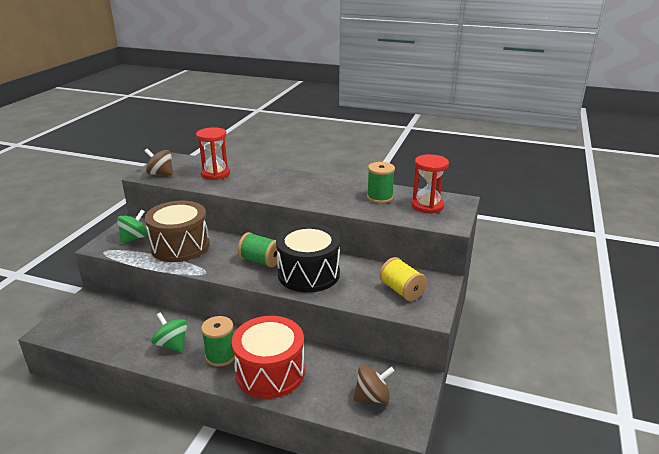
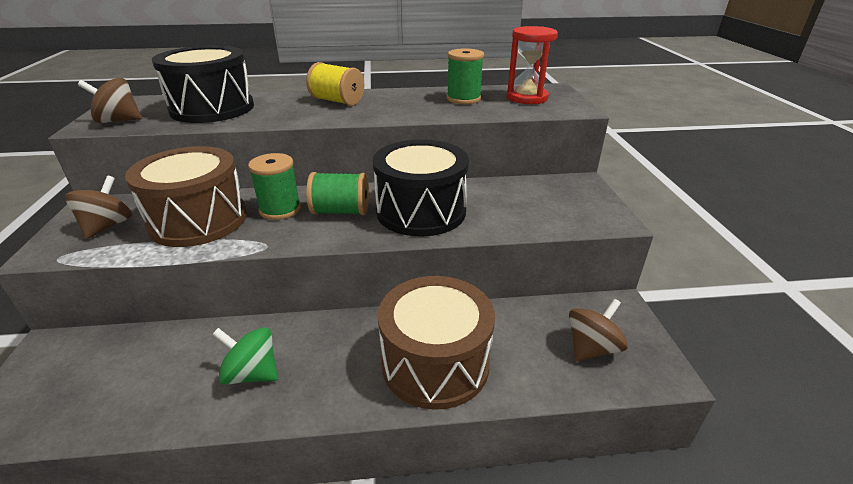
camera: 25 degrees left, 5 degrees up
green spinning top [117,209,148,244] -> brown spinning top [65,176,132,239]
red hourglass [196,127,230,180] -> black drum [152,46,254,123]
green spool [201,316,235,367] -> green spool moved to [248,153,301,220]
red drum [232,316,305,399] -> brown drum [378,276,495,410]
yellow spool [379,257,427,301] -> yellow spool moved to [306,62,364,106]

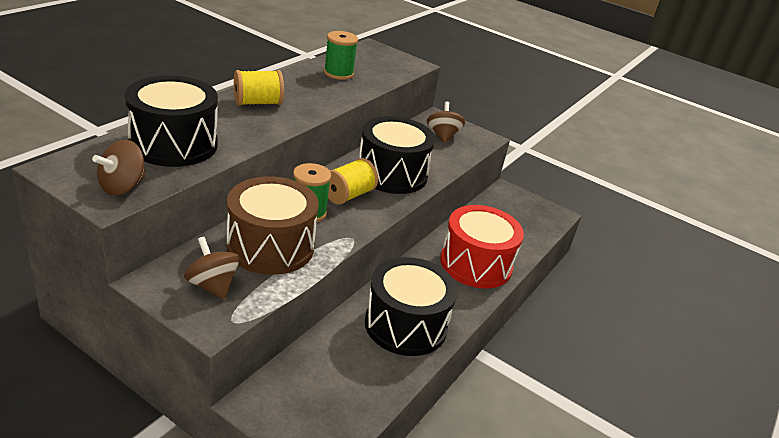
camera: 55 degrees left, 0 degrees up
green spinning top [212,327,278,385] -> black drum [365,257,457,356]
green spool [306,172,369,215] -> yellow spool [328,158,378,205]
brown drum [378,276,495,410] -> red drum [440,205,524,288]
red hourglass [506,26,558,104] -> none
brown spinning top [569,299,628,361] -> brown spinning top moved to [427,102,465,143]

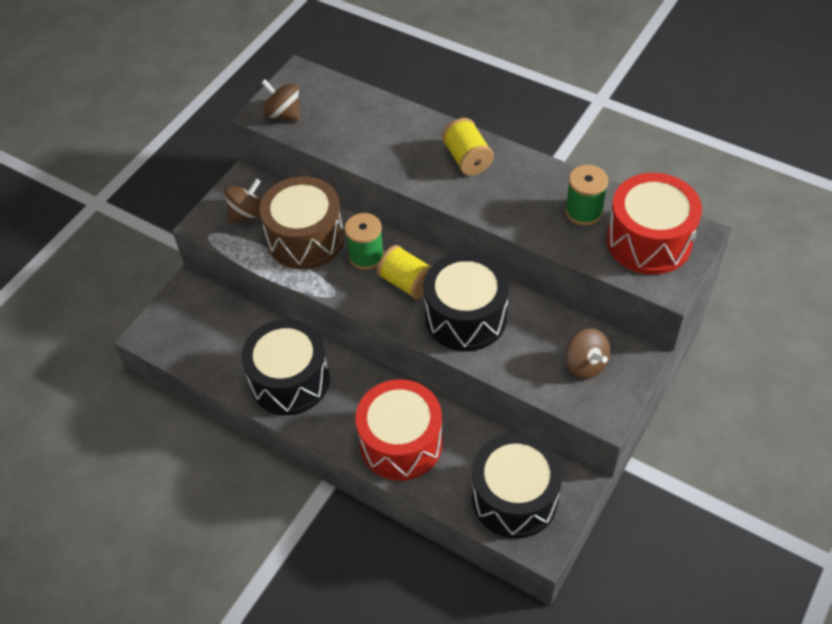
camera: 95 degrees right, 20 degrees up
black drum [125,75,218,167] -> black drum moved to [472,433,562,538]
brown spinning top [427,102,465,143] -> brown spinning top turned 60 degrees clockwise [566,328,610,379]
none -> red drum [607,173,702,275]

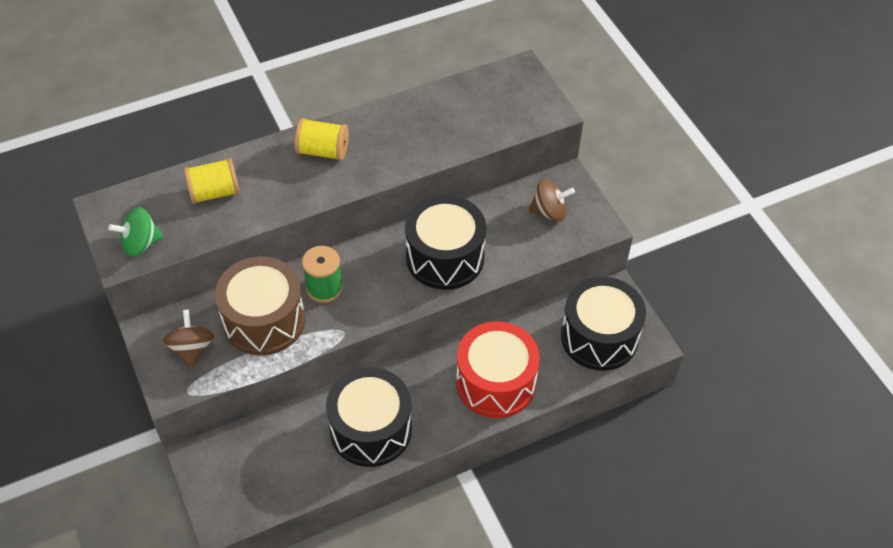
camera: 60 degrees left, 0 degrees up
brown spinning top [261,80,300,121] -> green spinning top [108,207,163,257]
yellow spool [377,245,431,299] -> yellow spool moved to [184,158,240,204]
green spool [565,165,608,226] -> none
red drum [607,173,702,275] -> none

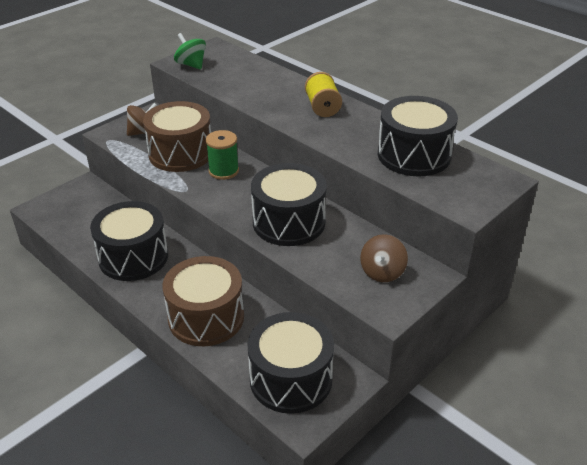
camera: 70 degrees right, 15 degrees down
yellow spool [184,158,240,204] -> none
red drum [456,321,540,418] -> brown drum [162,256,244,346]
brown spinning top [529,179,575,222] -> brown spinning top turned 45 degrees clockwise [360,234,408,282]
none -> black drum [378,96,458,177]

